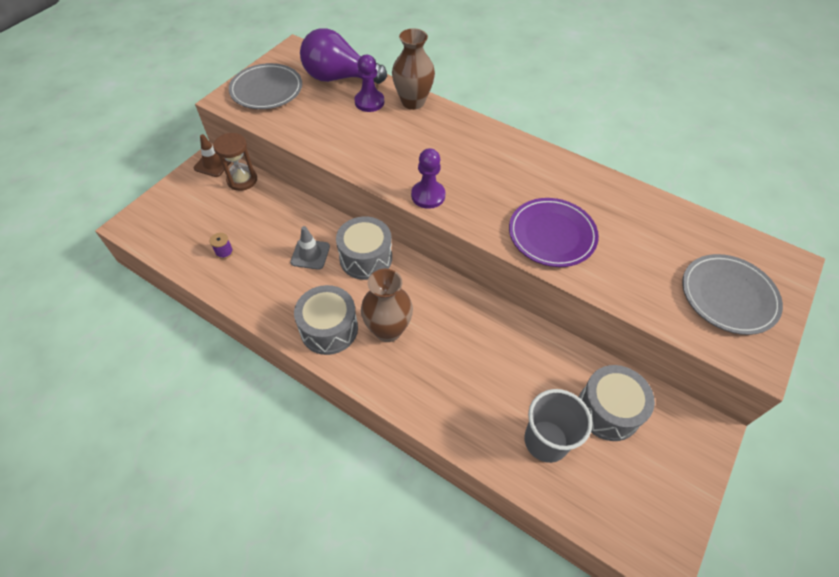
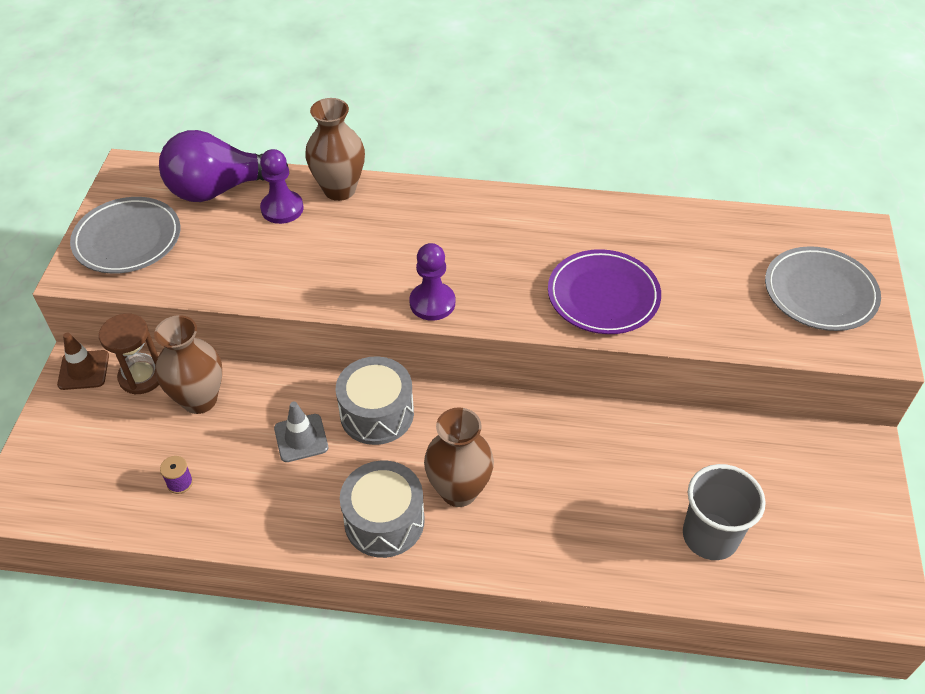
camera: 25 degrees left, 5 degrees down
grey drum [579,365,655,441] -> none
none -> brown vase [154,315,222,414]

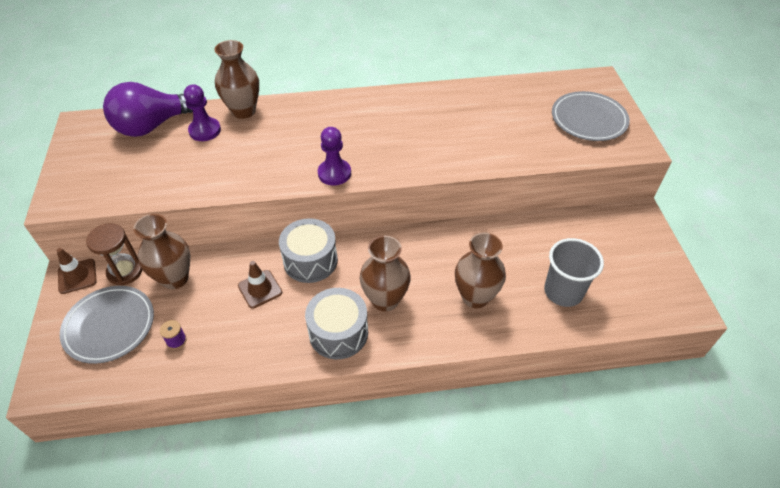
camera: 15 degrees left, 0 degrees up
grey plate [70,197,180,274] -> grey plate moved to [60,286,154,364]
grey traffic cone [274,401,328,462] -> brown traffic cone [238,261,282,308]
purple plate [548,249,661,334] -> none
none -> brown vase [455,233,506,308]

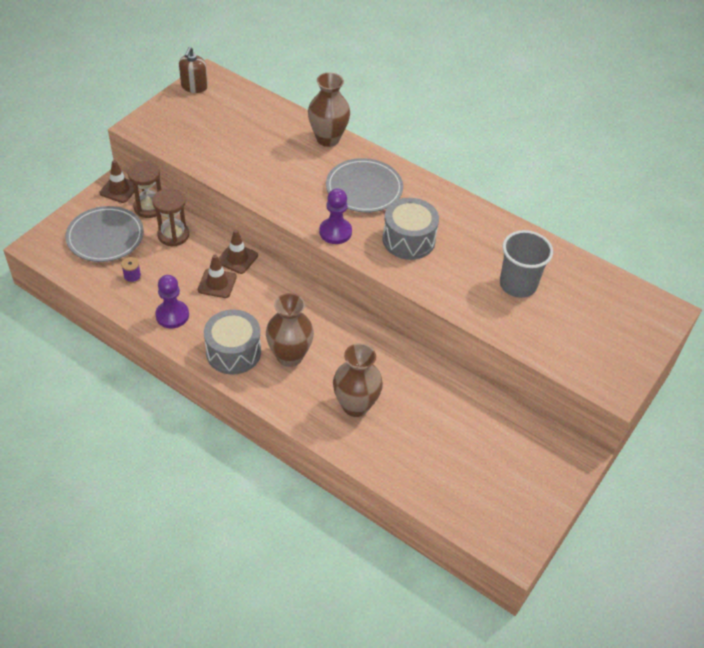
camera: 40 degrees right, 0 degrees up
purple light bulb [103,82,193,137] -> none
brown vase [133,214,190,289] -> brown hourglass [152,188,189,246]
purple pawn [184,84,221,141] -> purple pawn moved to [155,275,189,328]
grey drum [279,218,338,283] -> grey drum moved to [383,198,439,260]
grey cup [544,238,604,307] -> grey cup moved to [500,230,553,298]
grey plate [552,91,630,141] -> grey plate moved to [326,158,403,213]
none -> brown soap dispenser [179,47,208,93]
none -> brown traffic cone [218,229,258,274]

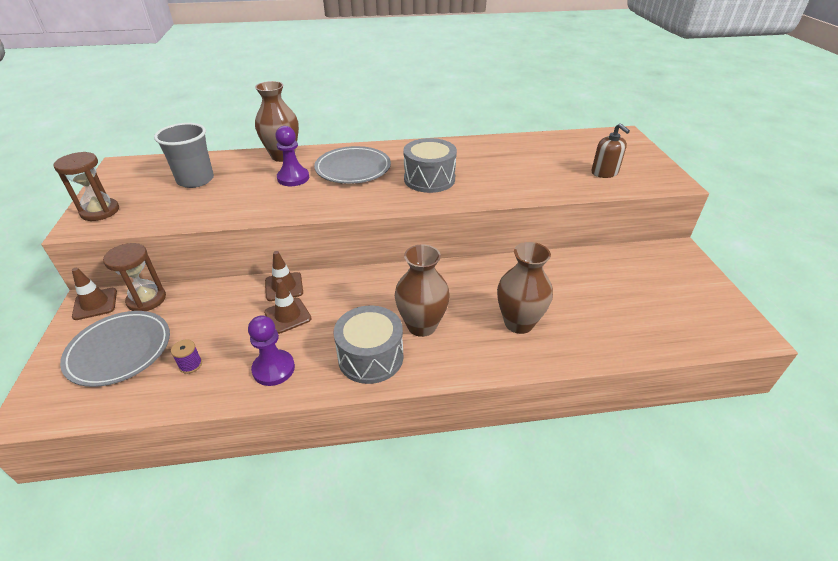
camera: 40 degrees left, 10 degrees down
brown hourglass [152,188,189,246] -> brown hourglass moved to [53,152,119,221]
brown soap dispenser [179,47,208,93] -> brown soap dispenser moved to [592,123,630,178]
purple pawn [319,188,352,244] -> purple pawn moved to [275,126,309,186]
grey cup [500,230,553,298] -> grey cup moved to [154,123,214,188]

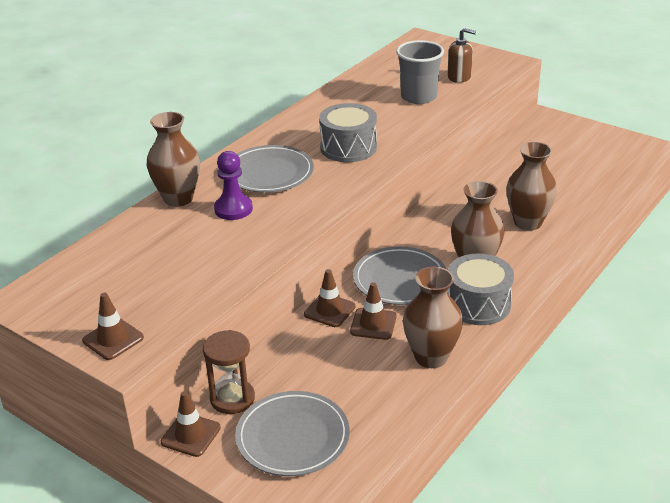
camera: 45 degrees left, 5 degrees down
brown hourglass [53,152,119,221] -> brown traffic cone [82,293,144,360]
grey cup [154,123,214,188] -> grey cup moved to [396,40,444,104]
purple spool [171,339,202,374] -> none
purple pawn [248,315,295,386] -> brown vase [403,267,463,368]
none -> grey plate [353,247,446,305]

